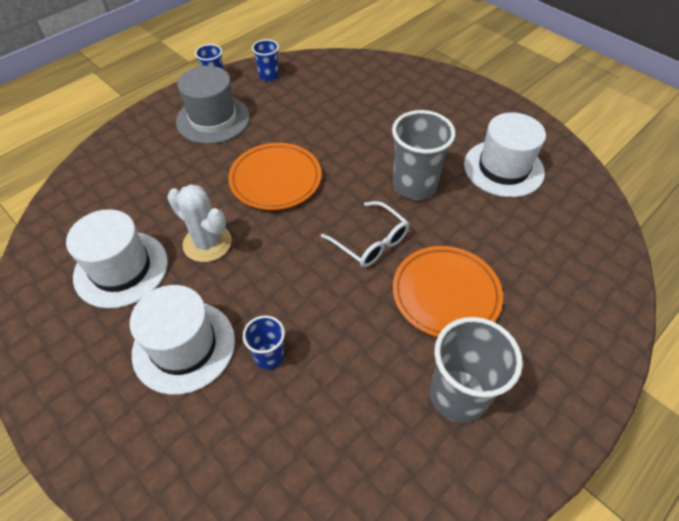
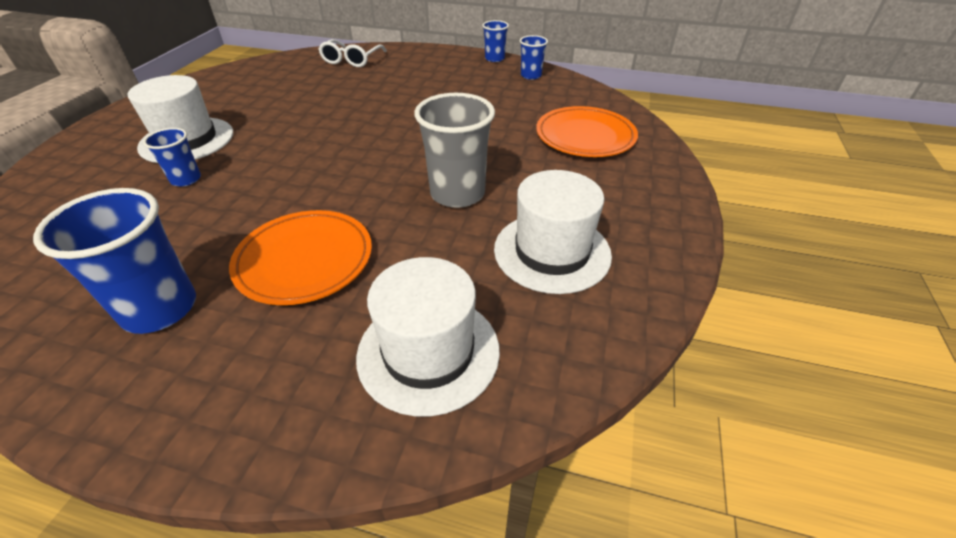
camera: 60 degrees right, 10 degrees down
white hat [66,209,168,308] -> white hat moved to [356,257,500,417]
white cactus [167,184,232,262] -> none
grey hat [176,66,250,144] -> none
orange plate [228,143,321,210] -> orange plate moved to [536,106,638,157]
white glasses [321,201,410,267] -> white glasses moved to [318,39,387,67]
grey cup [430,317,523,423] -> blue cup [33,188,196,334]

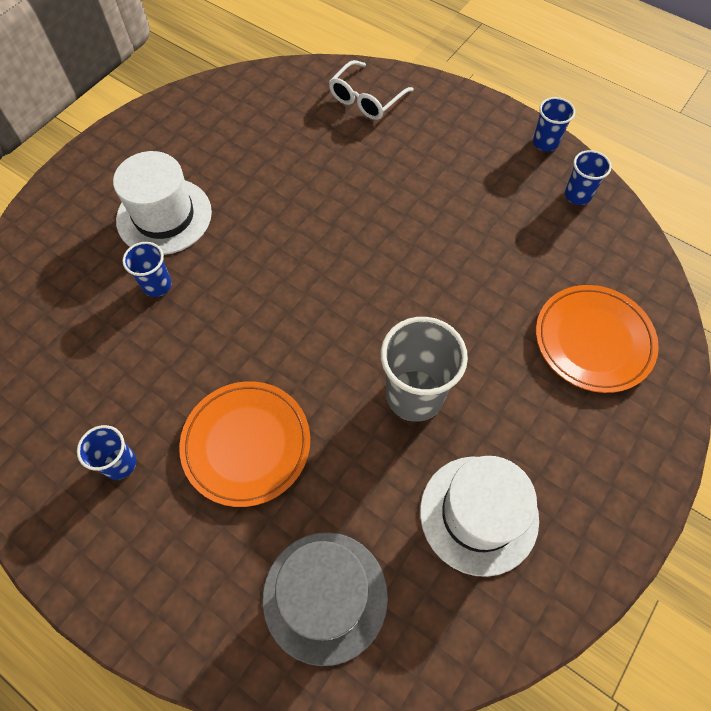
camera: 20 degrees right, 20 degrees up
blue cup [33,188,196,334] -> blue cup [77,425,136,480], size x0.55
white hat [356,257,500,417] -> grey hat [263,532,388,666]

